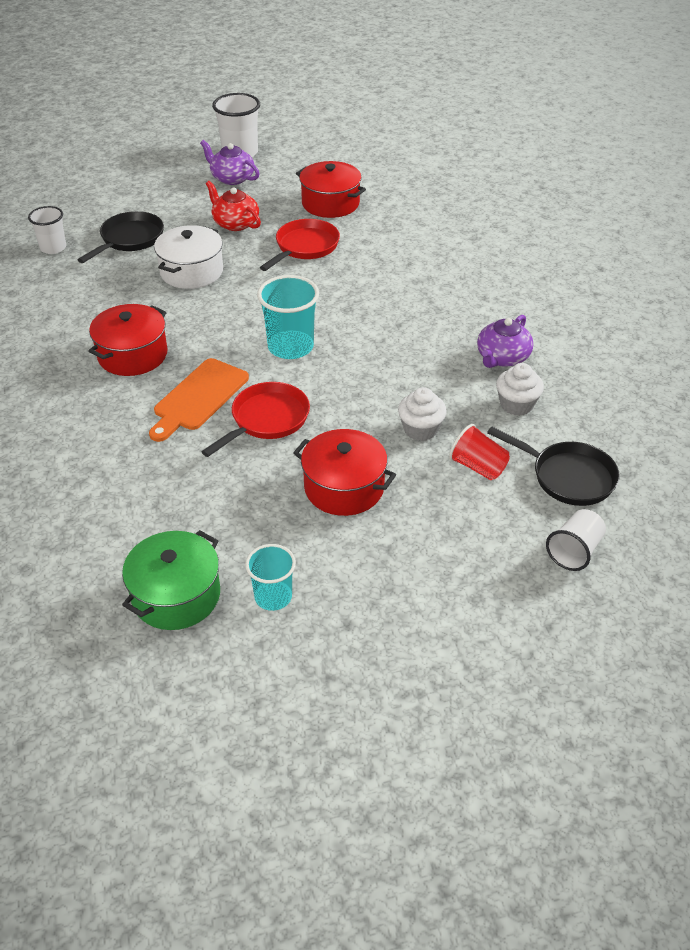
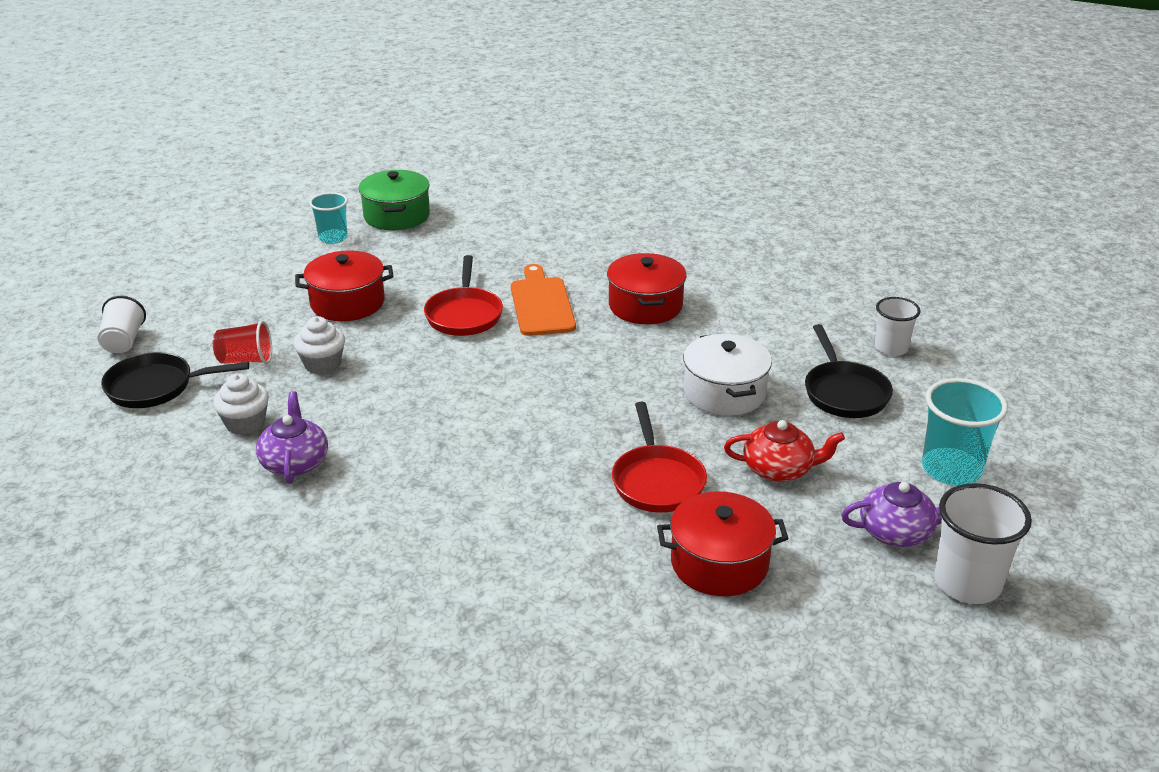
camera: 140 degrees right, 10 degrees down
turquoise cup [257,275,319,359] -> turquoise cup moved to [922,378,1008,485]

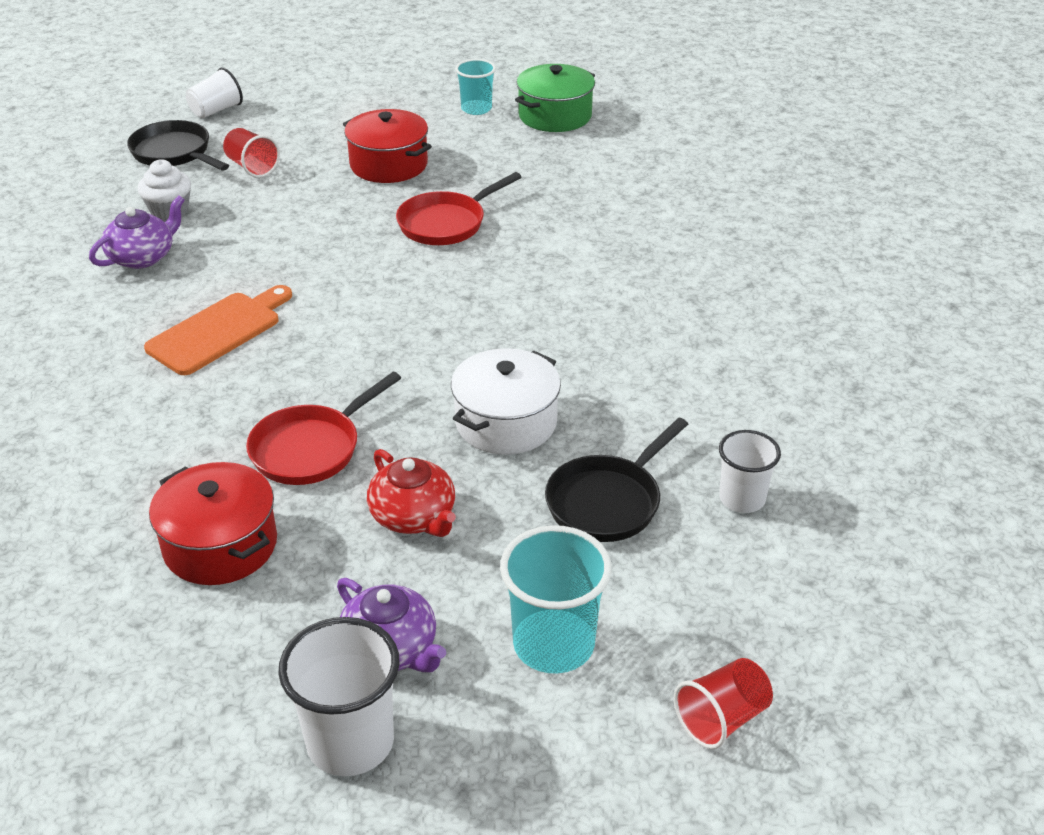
camera: 50 degrees right, 5 degrees up
white cupcake [294,316,345,374] -> none
orange cutting board [511,264,576,336] -> orange cutting board moved to [144,285,292,375]
red pot [607,253,687,324] -> none
none -> red cup [674,658,773,749]

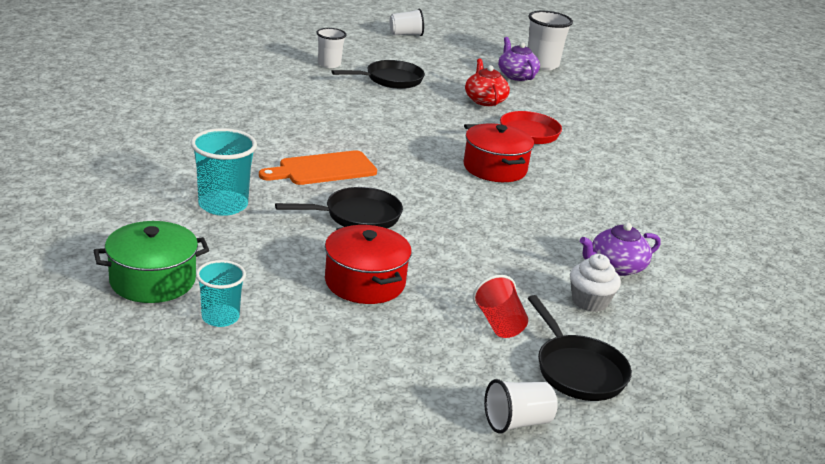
camera: 160 degrees left, 10 degrees down
orange cutting board [144,285,292,375] -> orange cutting board moved to [259,150,377,185]
red pot [149,462,277,585] -> red pot moved to [463,123,534,182]
red pan [396,172,521,245] -> black pan [275,187,403,228]
white pot [451,348,561,455] -> none
turquoise cup [500,525,612,673] -> turquoise cup moved to [191,128,257,216]
red cup [674,658,773,749] -> white cup [390,9,424,36]

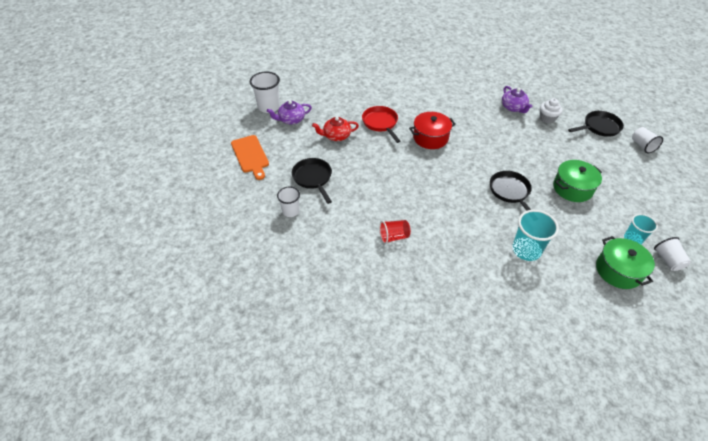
camera: 85 degrees left, 20 degrees up
orange cutting board [259,150,377,185] -> orange cutting board moved to [231,135,269,180]
red pot [325,225,412,304] -> green pot [553,160,602,202]
white cup [390,9,424,36] -> white cup moved to [654,237,691,271]
red cup [473,275,528,338] -> red cup moved to [379,220,411,244]

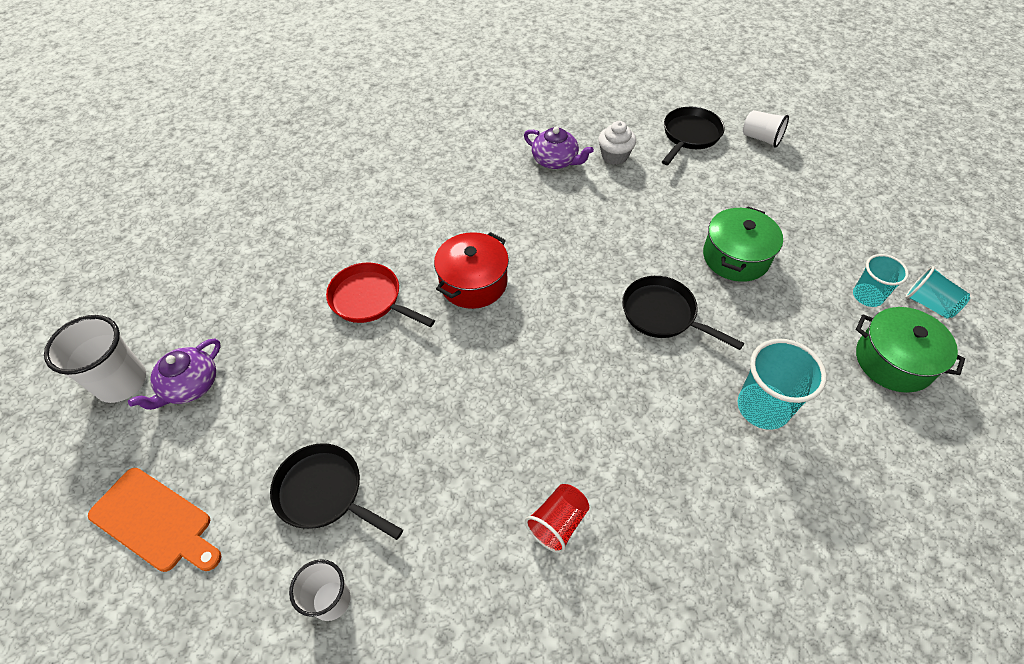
camera: 35 degrees left, 5 degrees up
red teapot [312,117,359,141] -> none
white cup [654,237,691,271] -> turquoise cup [905,266,970,319]

